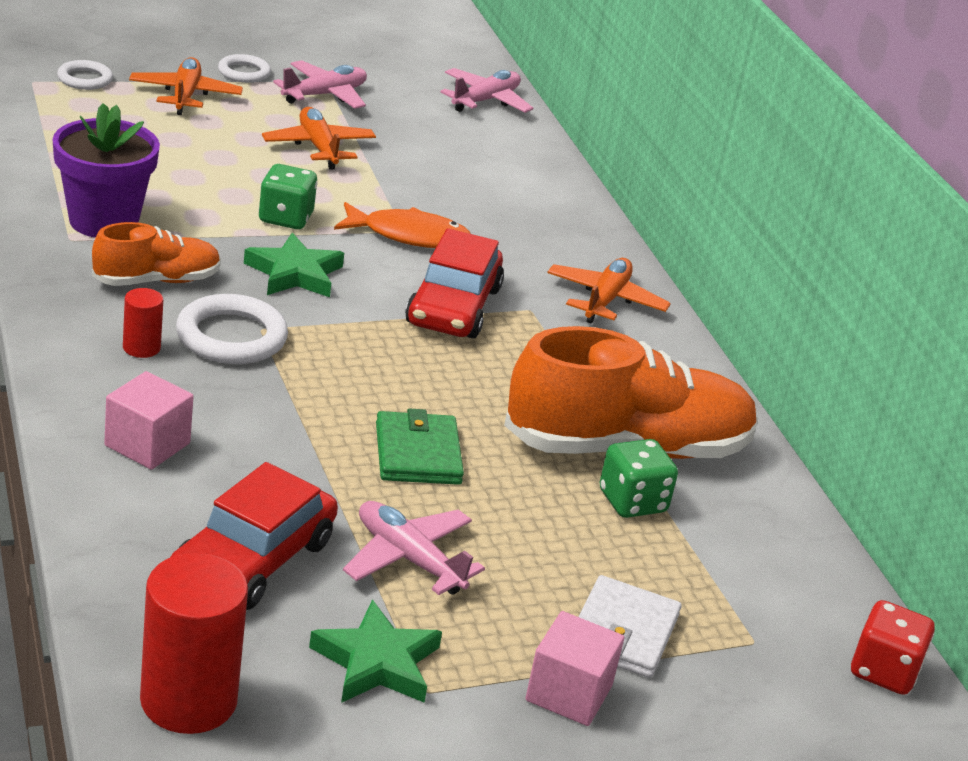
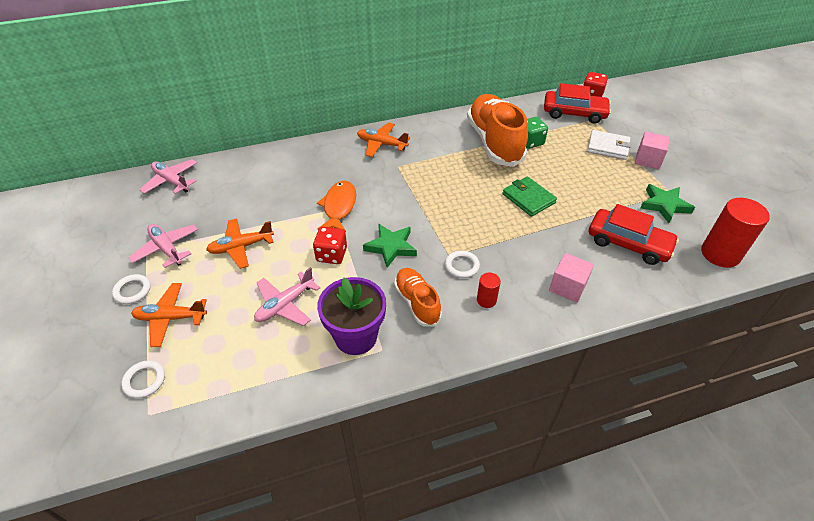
camera: 85 degrees left, 15 degrees up
white ring [176,294,288,364] -> white ring [445,250,480,278], size x0.61
green dice [259,164,317,229] -> red dice [313,227,347,264]
pink plane [343,501,485,595] -> pink plane moved to [254,267,320,326]
green wallet [376,408,464,485] -> green wallet turned 60 degrees clockwise [502,177,557,217]
red car [405,228,504,339] -> red car moved to [544,83,611,124]

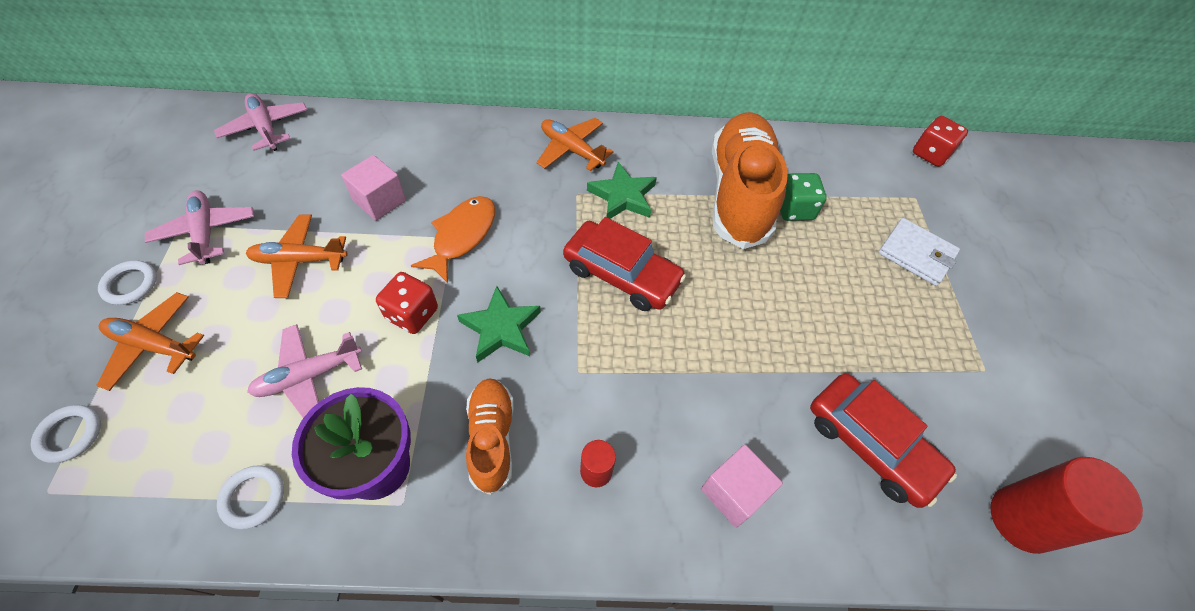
camera: 15 degrees right, 10 degrees up
white ring [445,250,480,278] -> white ring moved to [217,466,284,529]
green wallet [502,177,557,217] -> none
red car [544,83,611,124] -> red car moved to [563,217,686,311]
pink cube [635,131,670,169] -> pink cube moved to [341,155,406,221]
green star [640,184,695,223] -> green star moved to [587,162,657,219]

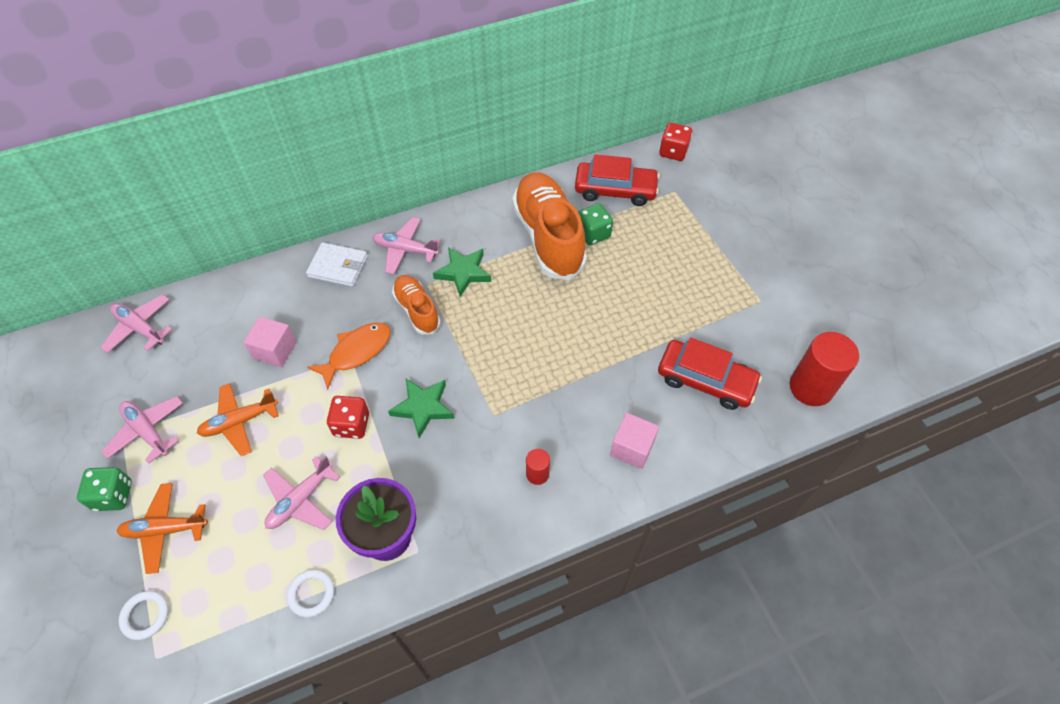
camera: 20 degrees left, 0 degrees up
white ring [98,260,157,305] -> green dice [77,467,132,511]
orange fish [411,196,495,283] -> orange fish turned 45 degrees clockwise [307,322,391,390]
orange shoe [466,378,514,495] -> orange shoe moved to [392,275,441,335]
orange plane [536,118,614,171] -> pink plane [373,217,441,274]
red car [563,217,686,311] -> red car moved to [575,154,660,206]
white wallet [878,218,960,286] -> white wallet moved to [306,242,367,287]

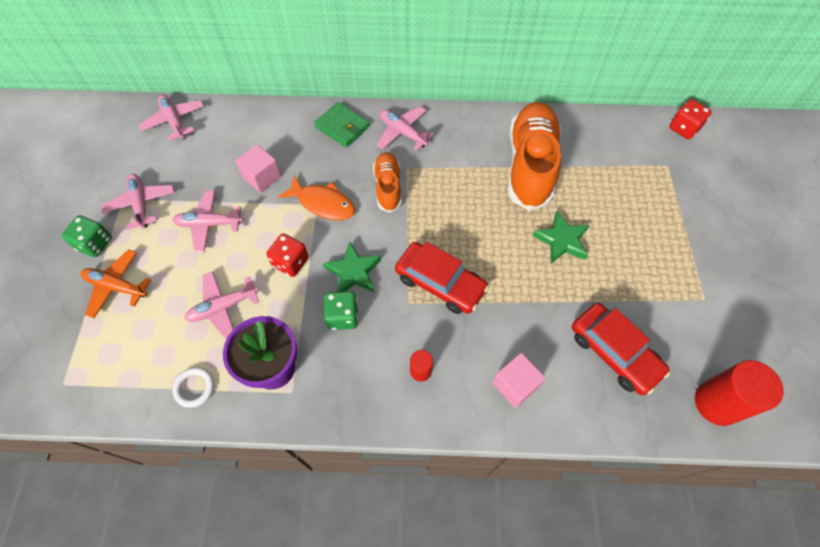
camera: 25 degrees right, 5 degrees up
white ring [119,591,169,640] -> none
orange plane [197,383,279,456] -> pink plane [172,190,243,253]
white wallet [306,242,367,287] -> green wallet [314,102,370,148]
orange fish [307,322,391,390] -> orange fish turned 45 degrees clockwise [279,175,355,220]
green star [433,247,491,297] -> green star moved to [532,211,589,263]
red car [575,154,660,206] -> red car moved to [395,242,489,314]
green dice [578,203,613,245] -> green dice moved to [324,291,358,330]

